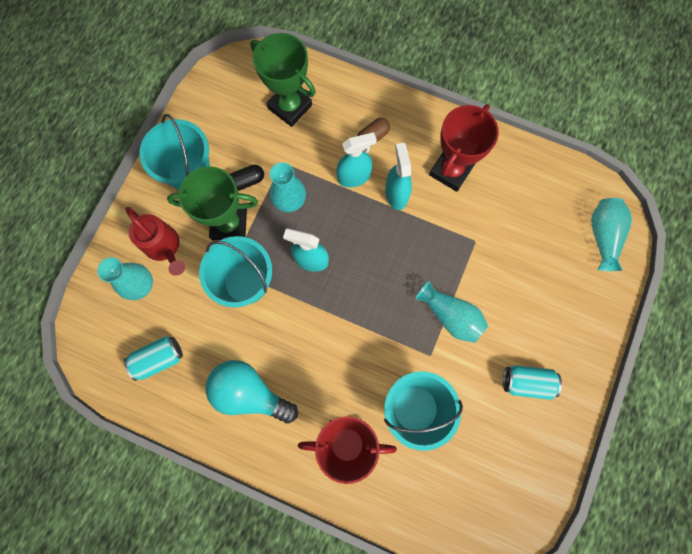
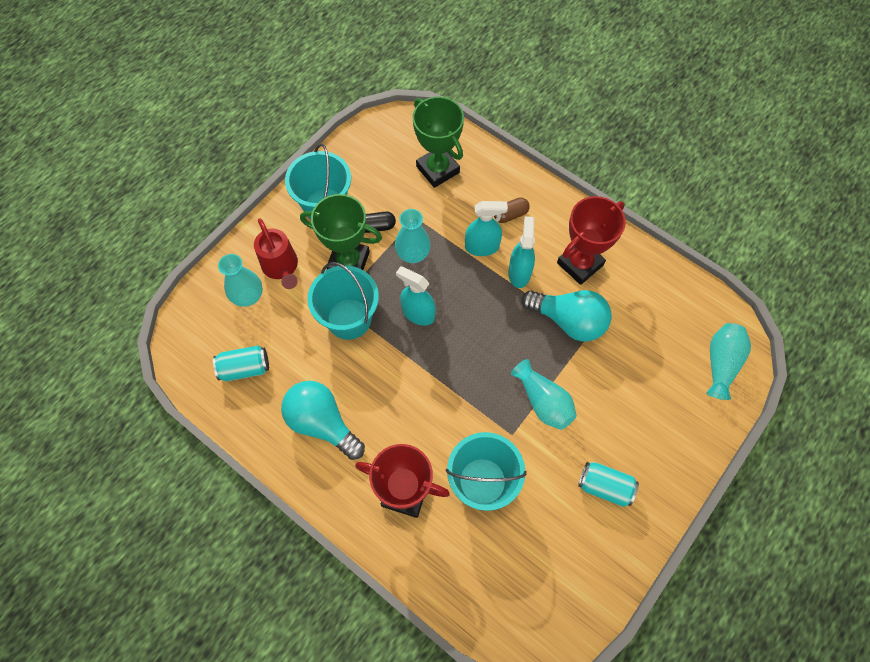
camera: 15 degrees right, 10 degrees down
none -> turquoise light bulb [521,290,612,342]

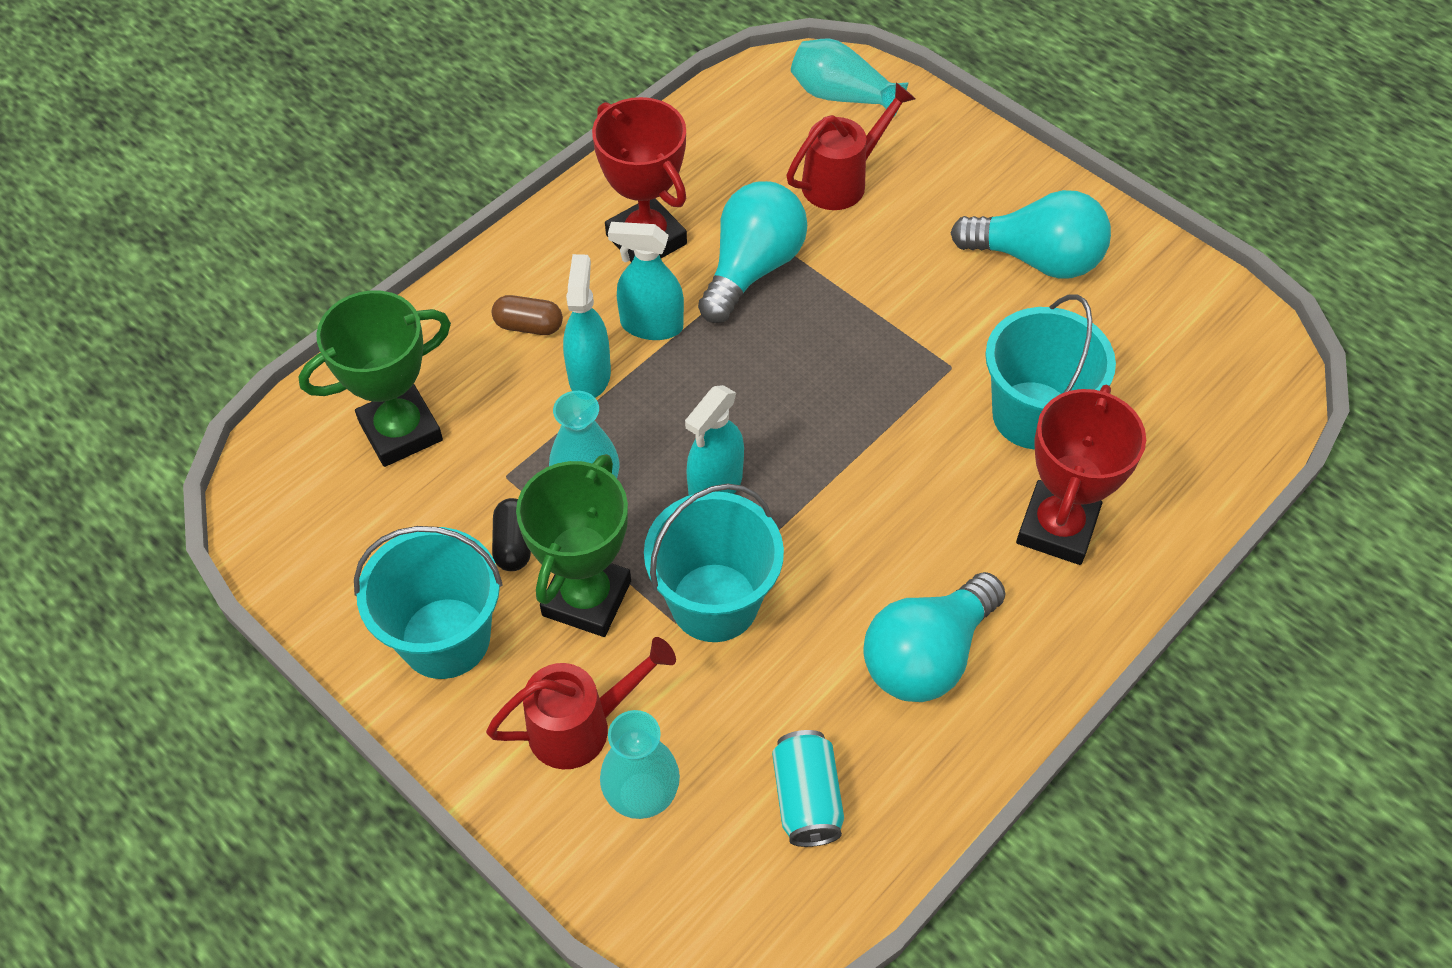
camera: 85 degrees left, 10 degrees down
brown capsule [494,197,530,223] -> brown capsule turned 60 degrees counterclockwise [492,295,563,335]
turquoise vase [511,359,577,430] -> none
turquoise can [578,462,639,507] -> turquoise light bulb [950,190,1111,279]
none -> red watering can [787,82,916,210]

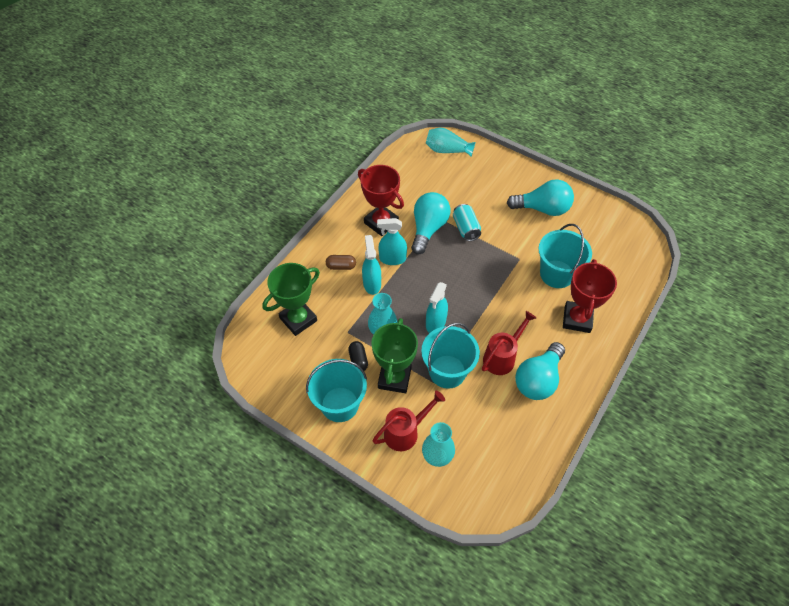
camera: 10 degrees left, 0 degrees up
turquoise can [772,730,844,847] -> turquoise can moved to [453,204,481,241]
red watering can [787,82,916,210] -> red watering can moved to [482,311,536,375]

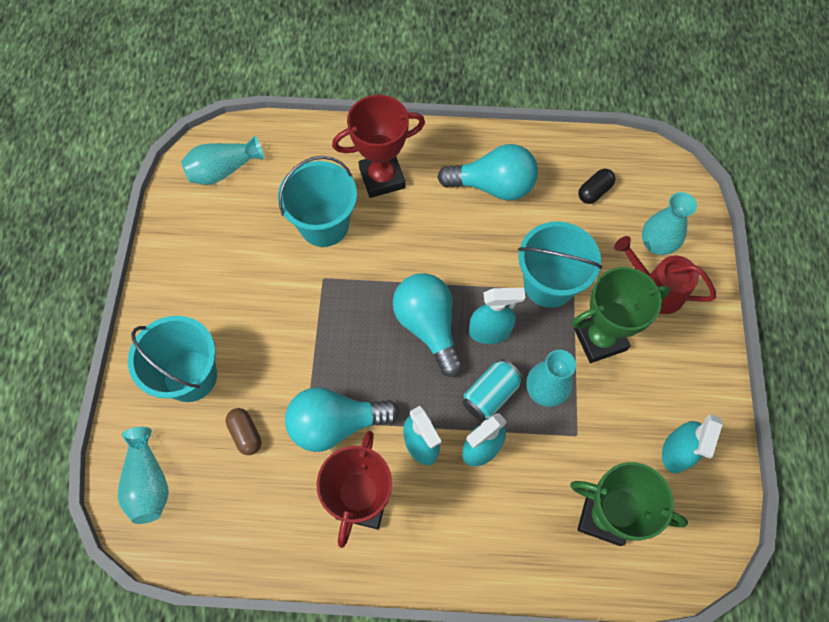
camera: 120 degrees left, 10 degrees up
turquoise bucket [306,359,367,422] -> turquoise bucket moved to [128,316,217,402]
brown capsule [326,255,356,270] -> brown capsule moved to [226,408,261,455]
black capsule [348,341,368,371] -> black capsule moved to [578,169,615,204]
turquoise can [453,204,481,241] -> turquoise can moved to [462,359,523,421]
red watering can [482,311,536,375] -> none
turquoise light bulb [507,179,574,216] -> turquoise light bulb moved to [393,273,463,377]
none -> turquoise vase [181,136,264,185]
none -> turquoise spray bottle [662,414,723,473]

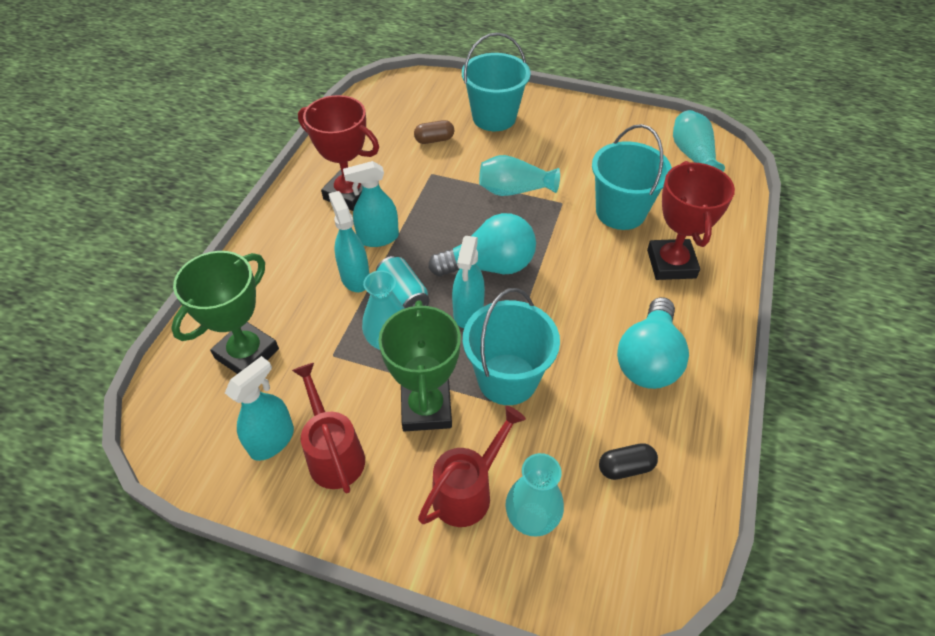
camera: 105 degrees right, 15 degrees down
turquoise vase [118,427,168,524] -> turquoise vase moved to [479,155,560,196]
turquoise light bulb [285,387,399,452] -> none
black capsule [578,169,615,204] -> black capsule turned 75 degrees counterclockwise [599,443,658,480]
turquoise spray bottle [662,414,723,473] -> turquoise spray bottle turned 90 degrees clockwise [225,356,294,461]
none -> red watering can [292,363,365,493]

